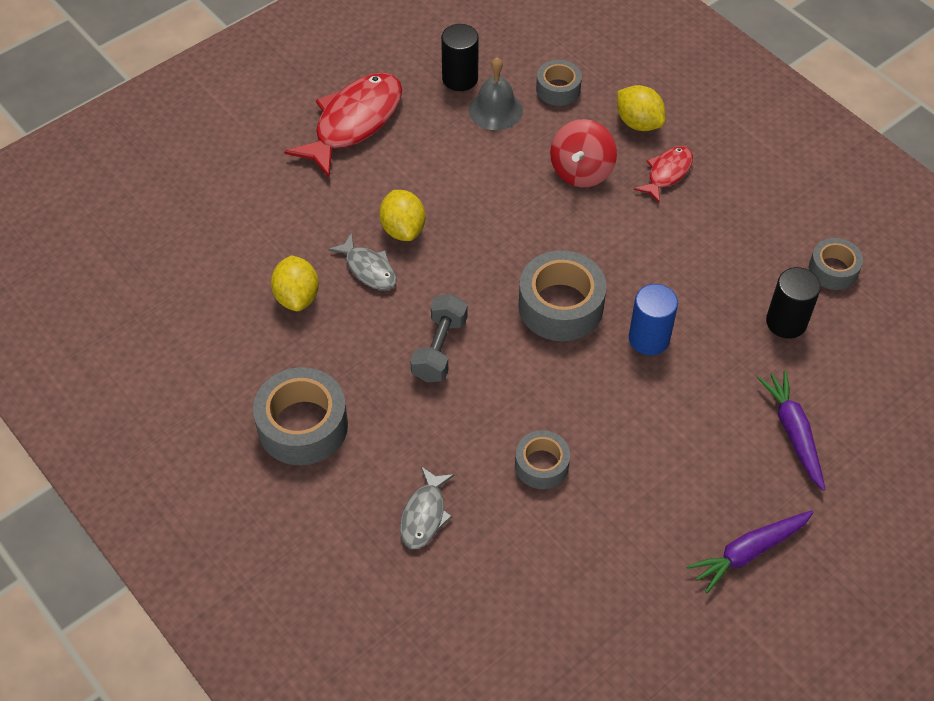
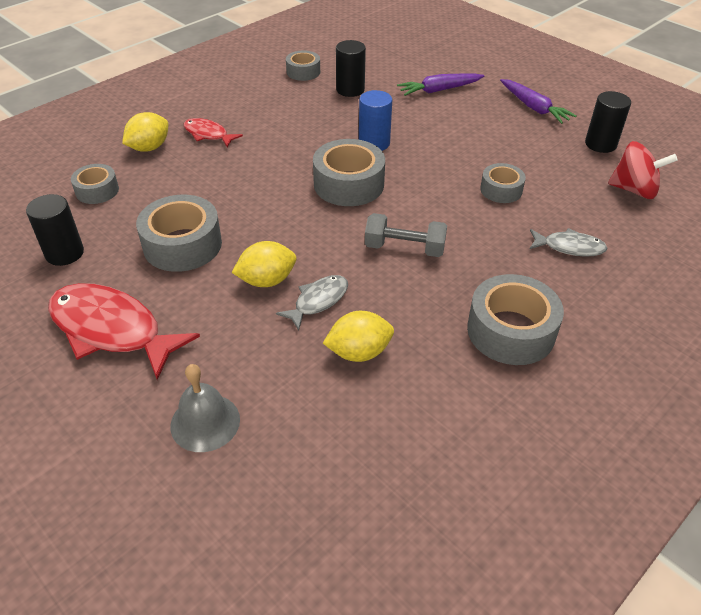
camera: 95 degrees left, 10 degrees down
grey bell [469,57,523,130] -> grey bell moved to [170,364,240,452]
red spinning top [550,119,617,187] -> red spinning top moved to [608,141,678,199]
none -> grey tape [136,195,222,272]
none -> black cylinder [585,91,631,153]

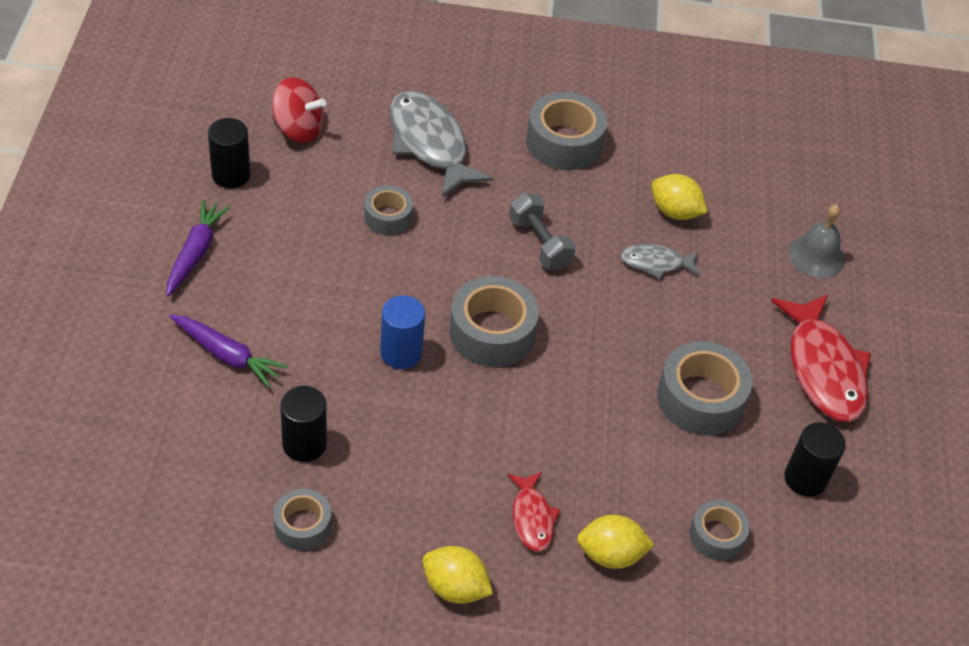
camera: 135 degrees left, 5 degrees up
yellow lemon [232,241,296,287] -> yellow lemon moved to [423,546,493,604]
grey fish [530,228,607,257] -> grey fish [390,91,493,198], size x1.90
red spinning top [608,141,678,199] -> red spinning top turned 135 degrees clockwise [272,77,326,143]

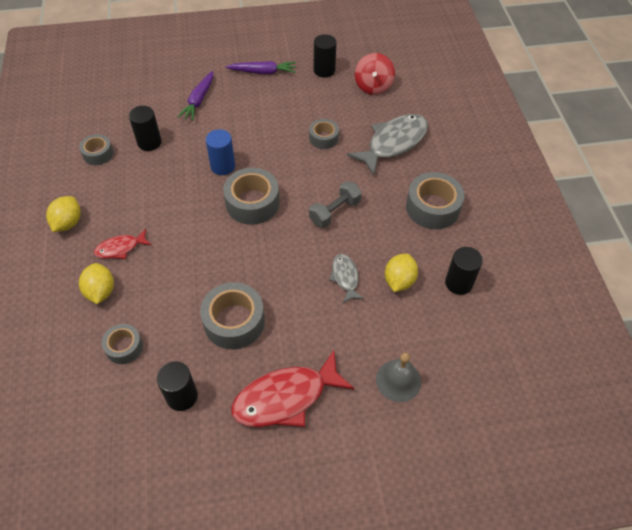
camera: 80 degrees right, 5 degrees up
none -> black cylinder [445,247,483,295]

